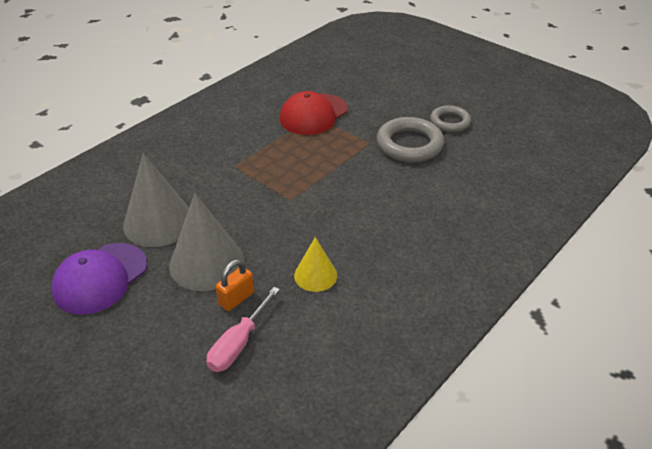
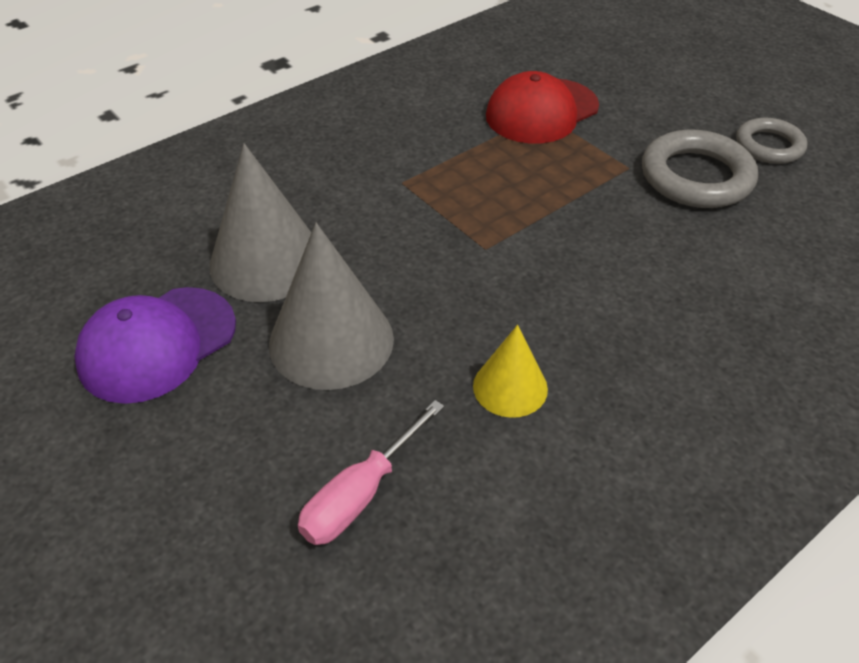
camera: 10 degrees right, 5 degrees up
orange padlock [215,259,254,311] -> none

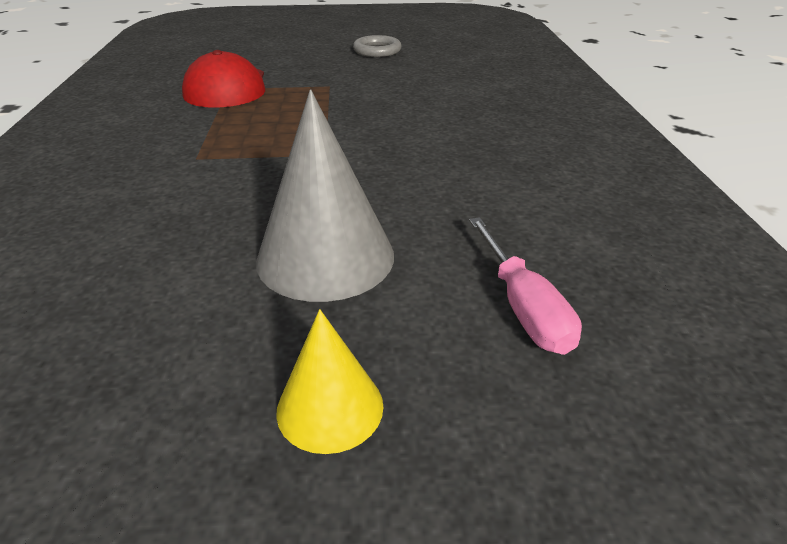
camera: 55 degrees left, 10 degrees down
purple cap [74,287,236,404] -> none
grey cone [209,143,312,302] -> none
yellow cone [473,325,548,418] -> yellow cone moved to [276,309,384,454]
grey ring [642,130,758,208] -> none

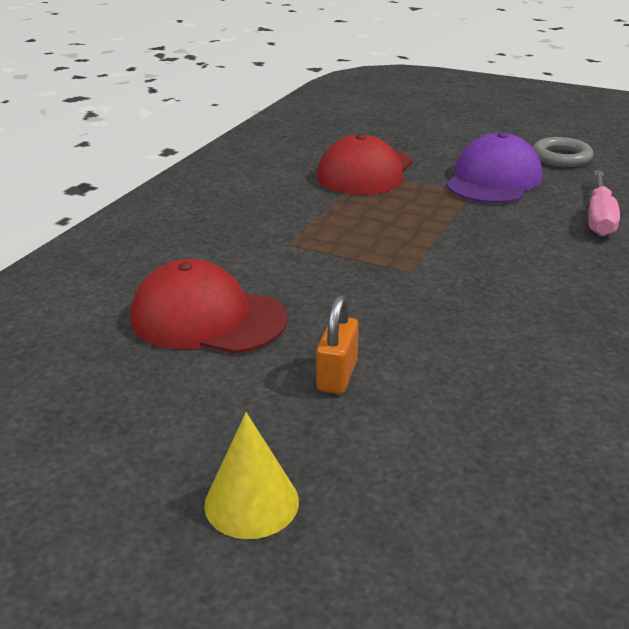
camera: 30 degrees right, 5 degrees down
grey cone [256,89,394,302] -> orange padlock [316,295,359,394]
pink screwdriver [469,217,582,355] -> pink screwdriver moved to [588,170,620,236]
none -> red cap [130,259,287,354]
none -> purple cap [446,132,542,204]

